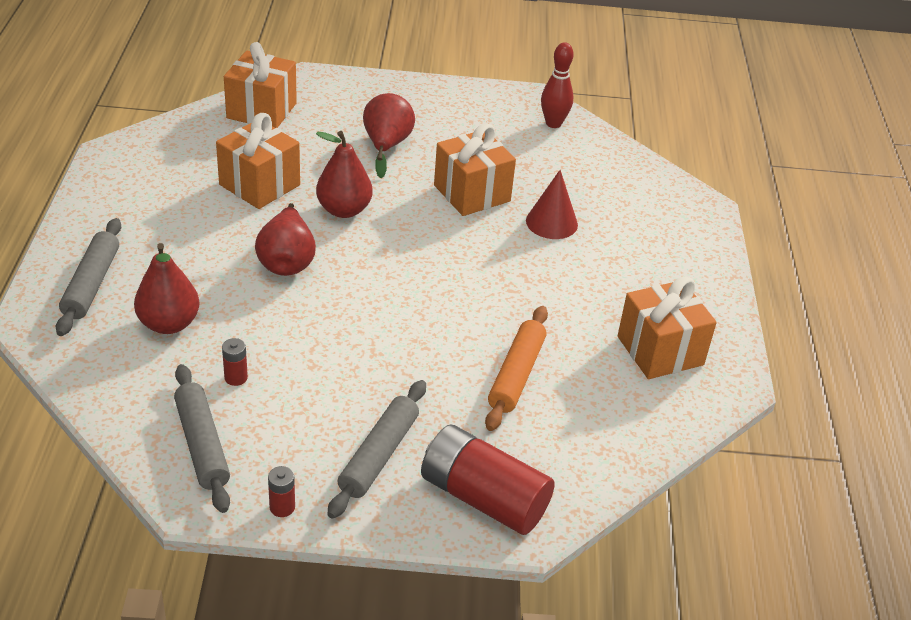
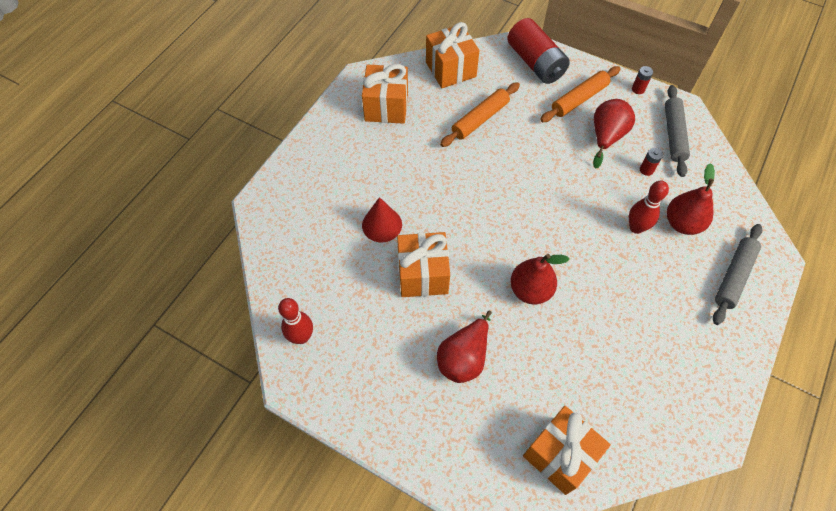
camera: 150 degrees left, 20 degrees up
orange gift [216,113,300,209] -> orange gift moved to [426,22,479,88]
red pear [255,203,316,276] -> red pear moved to [593,99,635,169]
grey rolling pin [328,380,426,519] -> orange rolling pin [540,66,621,122]
none -> red bowling pin [629,181,669,234]

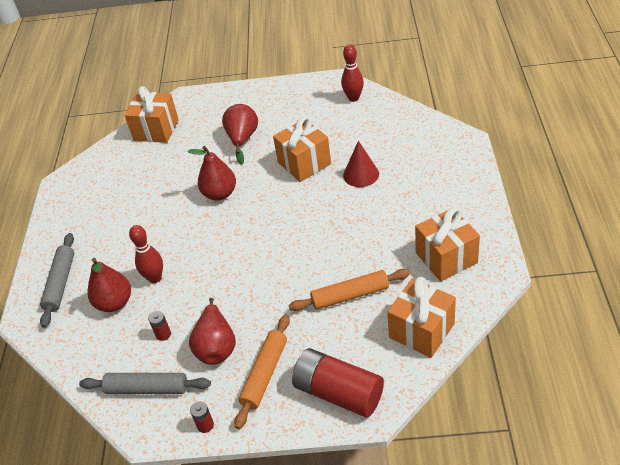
camera: 155 degrees right, 15 degrees down
orange rolling pin [440,82,520,147] -> orange rolling pin turned 60 degrees clockwise [289,269,410,311]
grey rolling pin [665,85,690,177] -> grey rolling pin turned 60 degrees counterclockwise [79,373,211,394]

